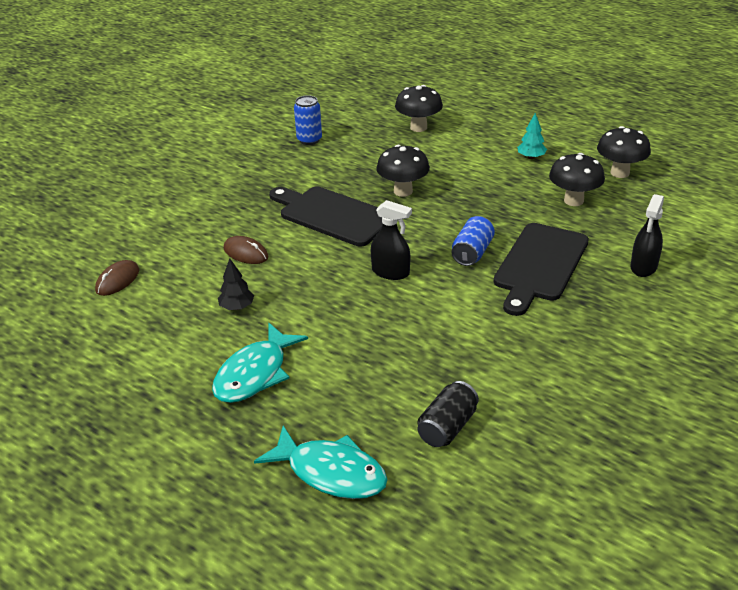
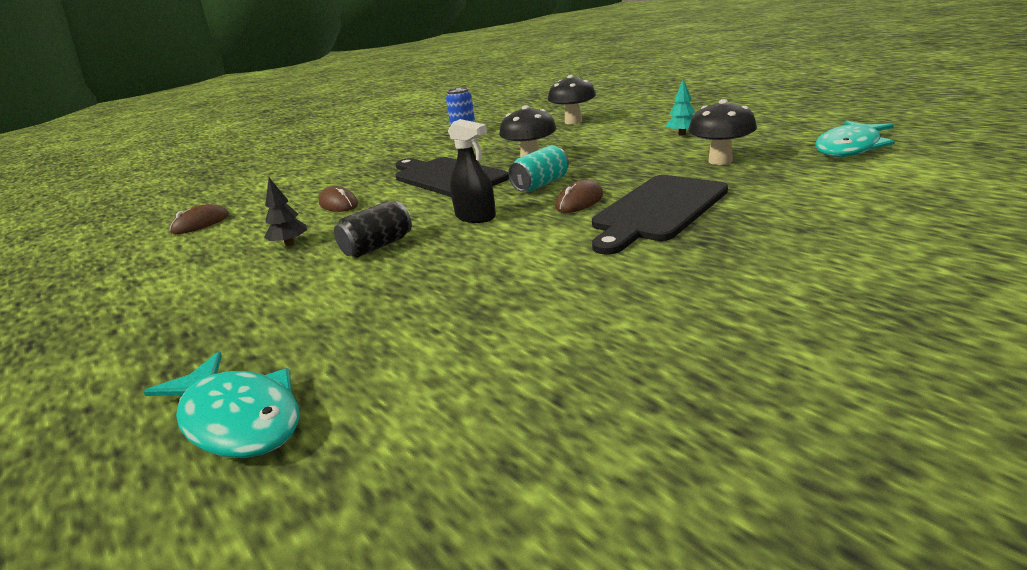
camera: 15 degrees right, 10 degrees down
turquoise fish [212,323,308,403] -> turquoise fish moved to [815,121,895,157]
black can [418,381,479,447] -> black can moved to [334,201,412,258]
blue can [452,216,495,266] -> brown mouse [555,180,603,213]
black mushroom [597,126,651,178] -> none
black spray bottle [631,194,664,277] -> none
none -> turquoise can [508,145,569,192]

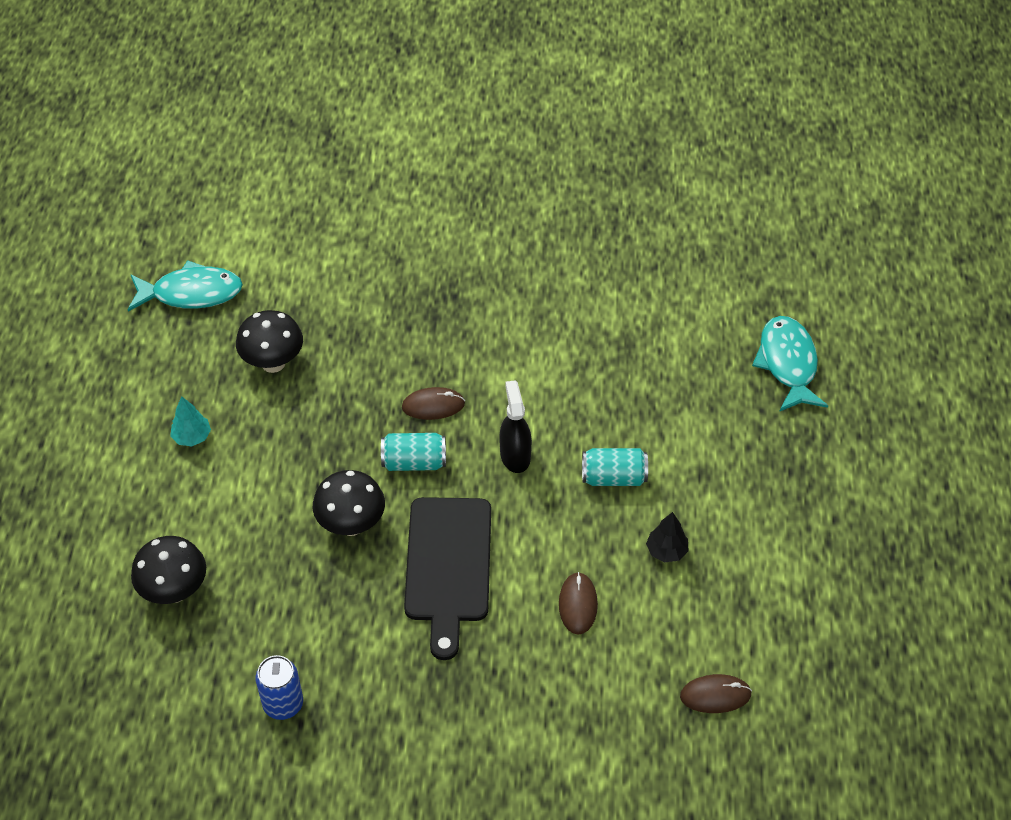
camera: 140 degrees left, 25 degrees up
black can [334,201,412,258] -> turquoise can [582,448,648,486]
black cutting board [592,175,728,255] -> none

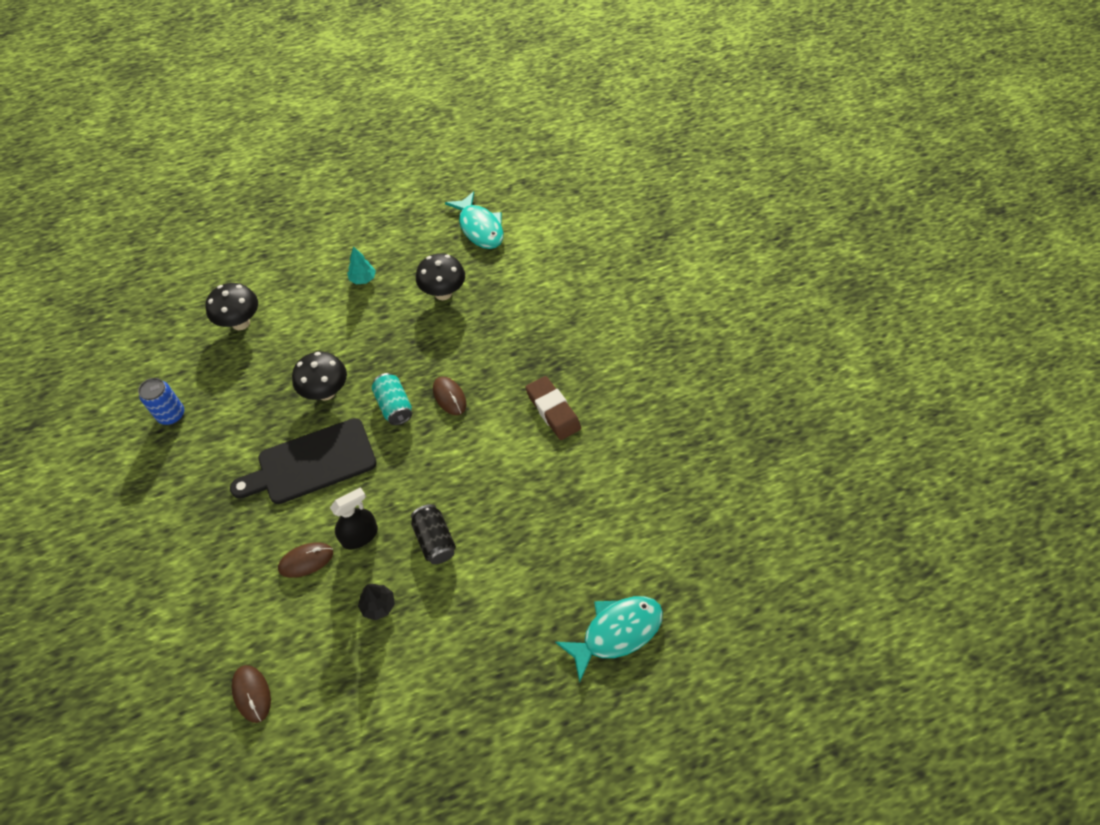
camera: 65 degrees right, 5 degrees up
black spray bottle [499,380,532,473] -> black spray bottle moved to [330,487,378,549]
turquoise can [582,448,648,486] -> black can [411,504,456,564]
none -> brown eraser [525,376,581,440]

